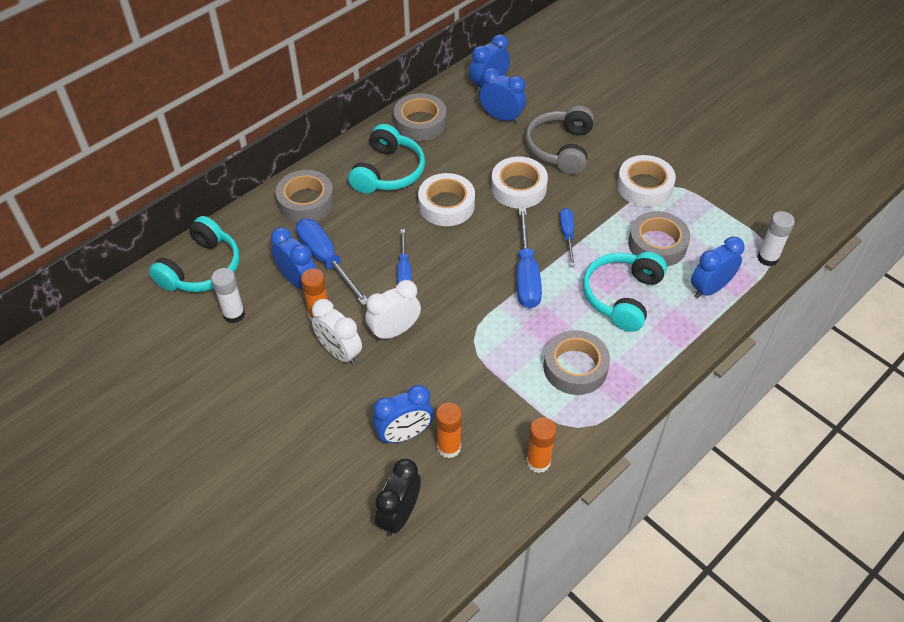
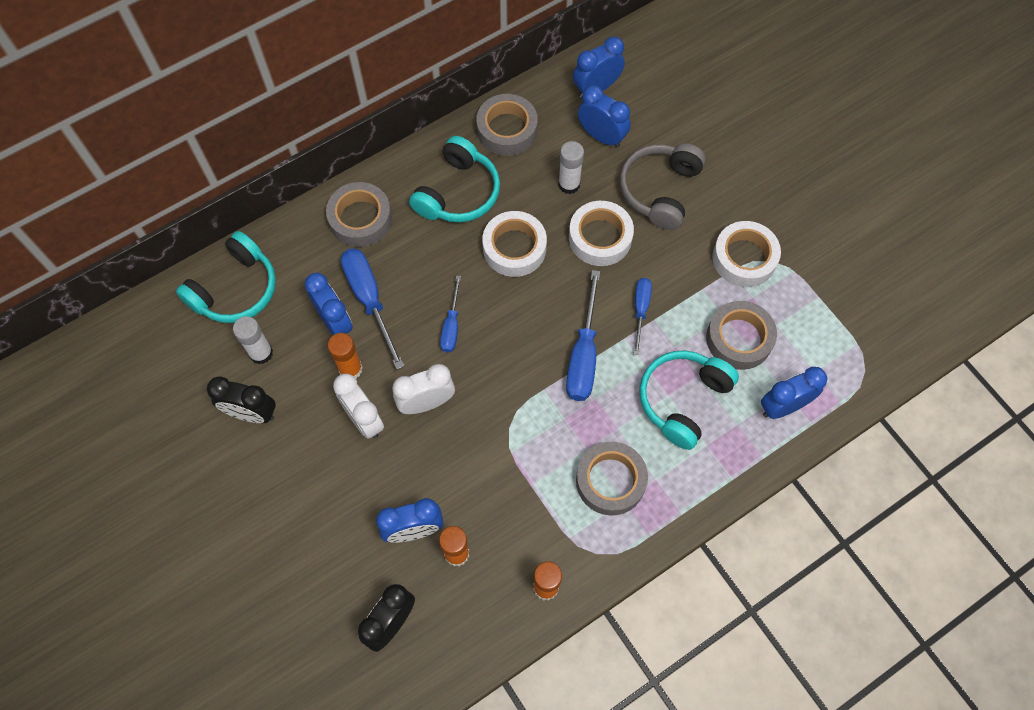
camera: 10 degrees right, 15 degrees up
white glue stick [757,211,795,266] -> white glue stick moved to [558,141,584,194]
none -> black clock [207,376,276,423]

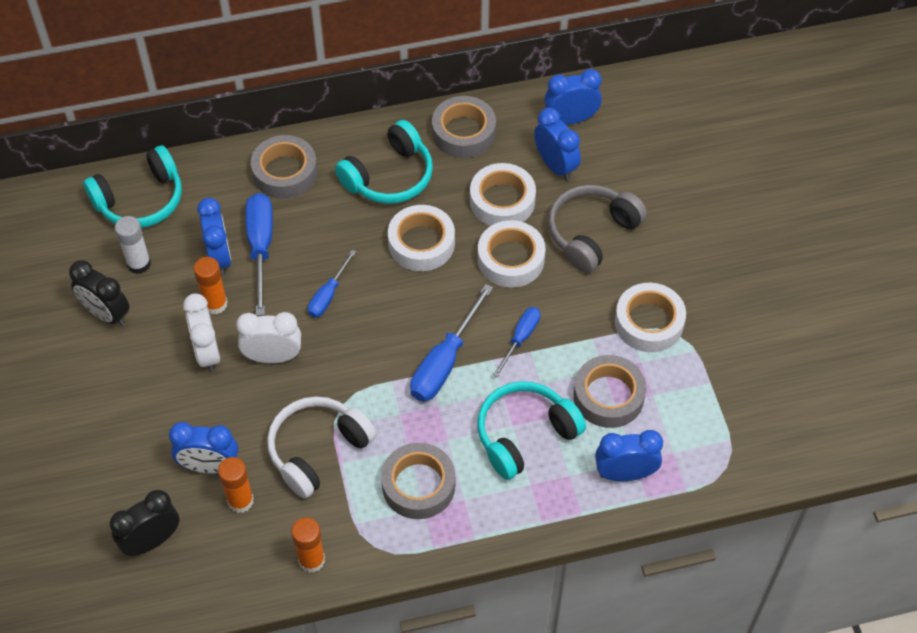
camera: 20 degrees right, 10 degrees down
white glue stick [558,141,584,194] -> white tape [470,163,536,226]
none -> white headphones [267,396,377,498]

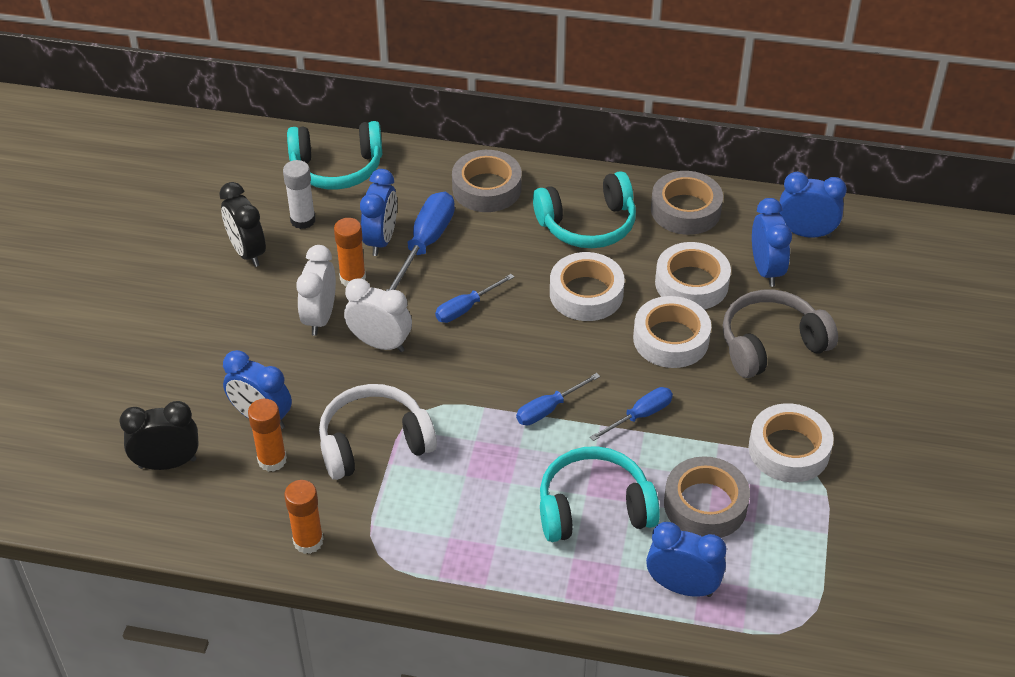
camera: 25 degrees right, 10 degrees down
grey tape [381,443,455,519] -> none
blue screwdriver [410,284,493,402] -> blue screwdriver [516,373,600,425], size x0.60

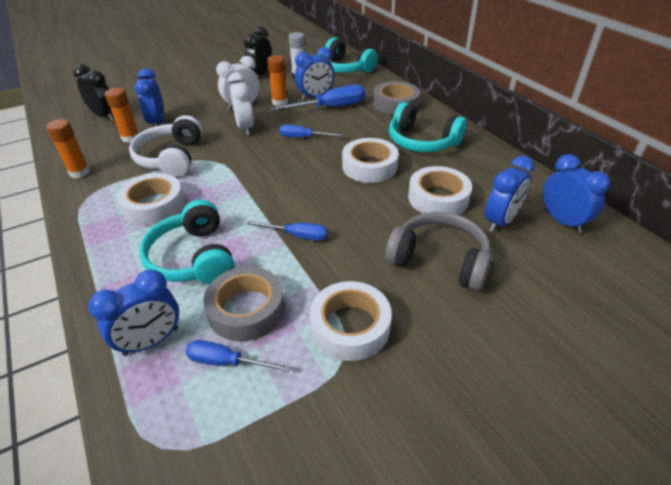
camera: 50 degrees right, 5 degrees down
white headphones [319,384,437,480] -> white headphones turned 120 degrees counterclockwise [129,115,202,177]
blue screwdriver [516,373,600,425] -> blue screwdriver moved to [185,340,290,372]
turquoise headphones [540,446,660,542] -> turquoise headphones turned 150 degrees counterclockwise [139,199,235,284]
white tape [633,296,711,368] -> white tape moved to [117,173,185,225]
blue clock [646,522,727,597] -> blue clock turned 75 degrees clockwise [88,270,179,356]
grey tape [651,171,723,235] -> none

